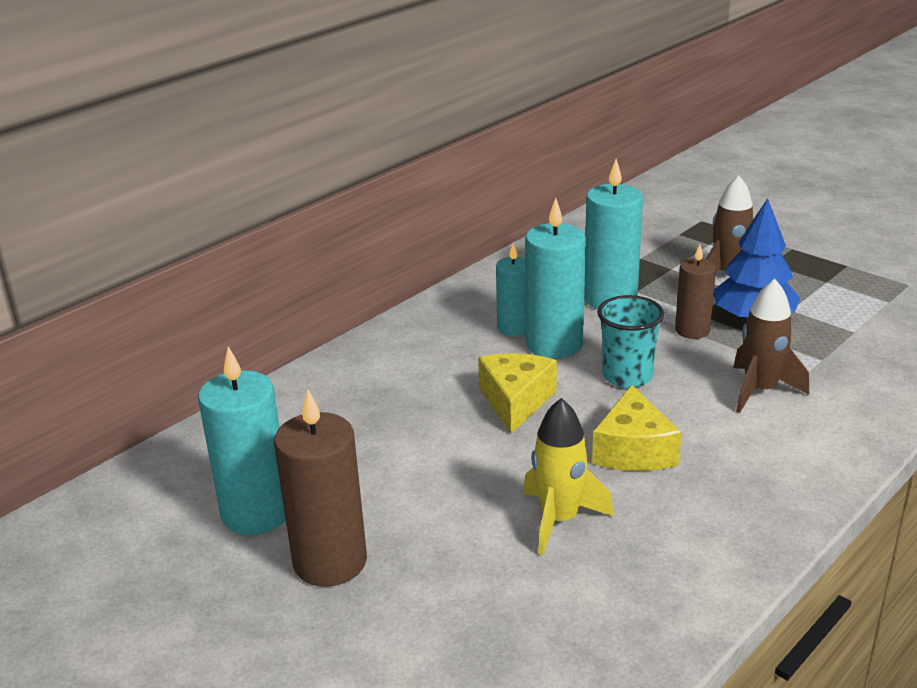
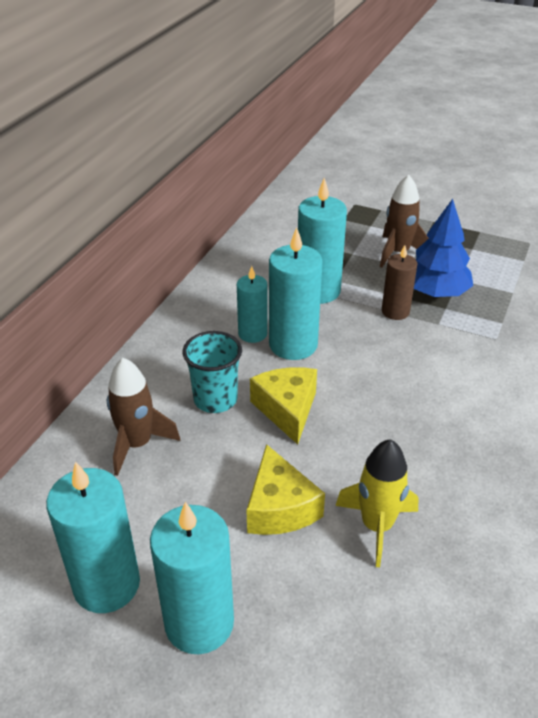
camera: 20 degrees left, 10 degrees up
brown candle [274,390,367,587] -> turquoise candle [150,502,234,655]
yellow cheese [592,385,681,471] -> yellow cheese moved to [246,444,325,535]
turquoise cup [597,295,664,388] -> turquoise cup moved to [183,331,242,413]
brown rocket [733,279,809,413] -> brown rocket moved to [107,358,180,476]

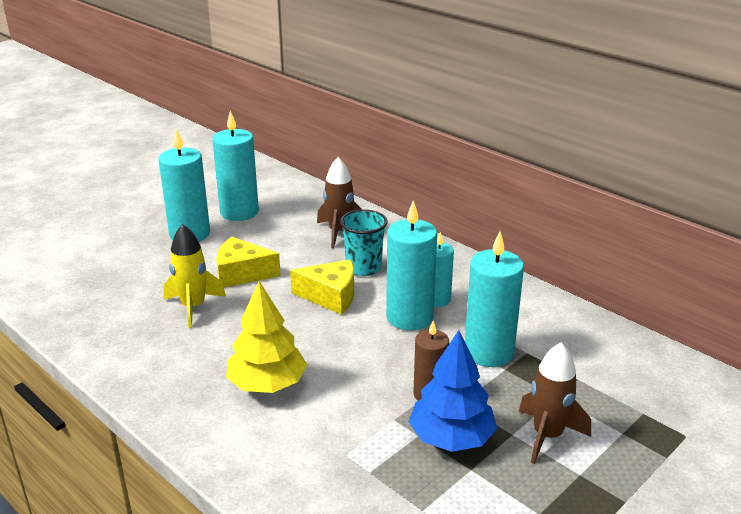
camera: 110 degrees right, 10 degrees down
none -> yellow tree [226,281,307,393]

